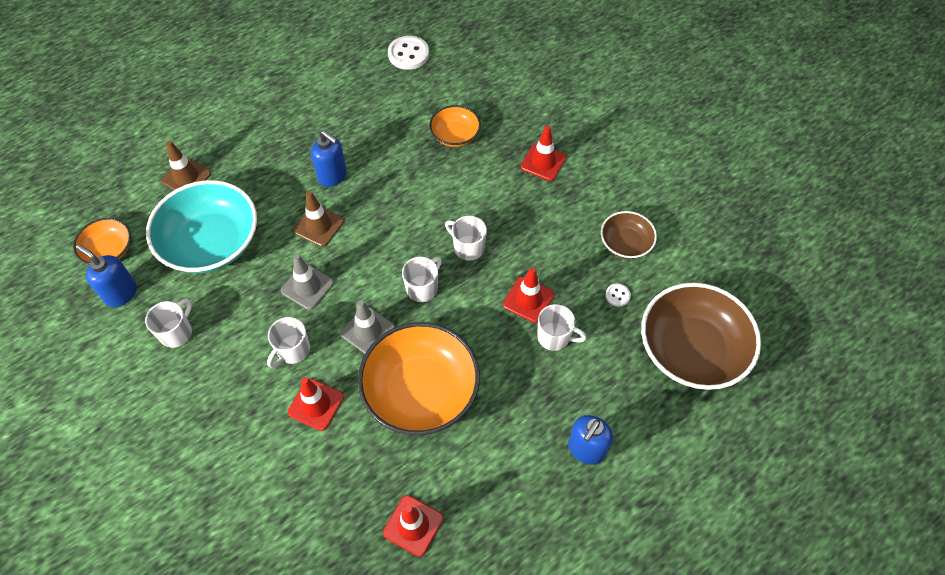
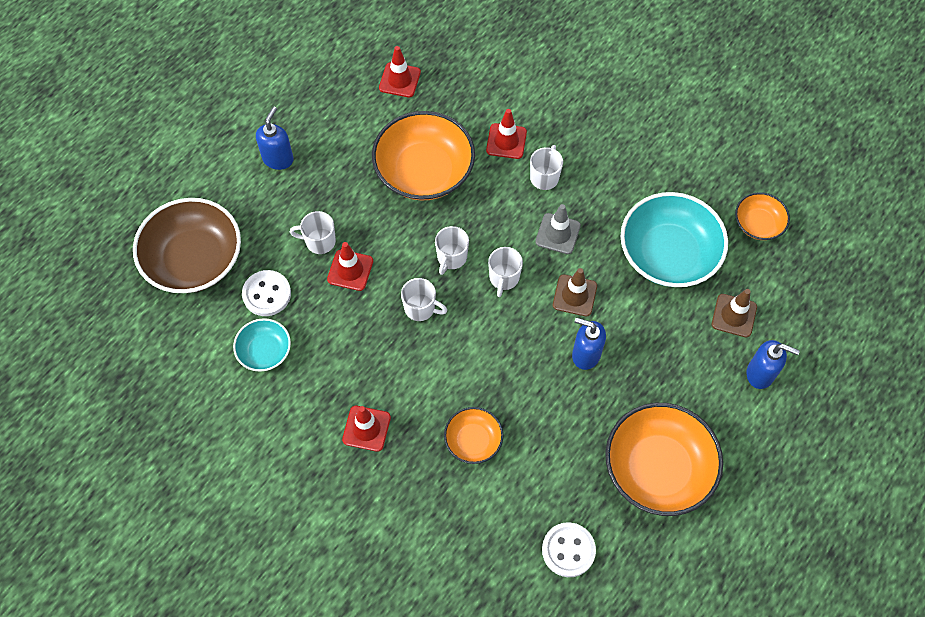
camera: 165 degrees right, 5 degrees up
blue soap dispenser [76,244,137,307] -> blue soap dispenser moved to [747,340,800,389]
white mug [145,299,192,348] -> white mug moved to [488,247,523,297]
grey traffic cone [340,300,395,354] -> none
brown bowl [601,211,657,259] -> turquoise bowl [233,318,291,372]
white button [605,284,631,307] -> white button [242,270,291,316], size x2.01
none -> orange bowl [605,403,723,516]

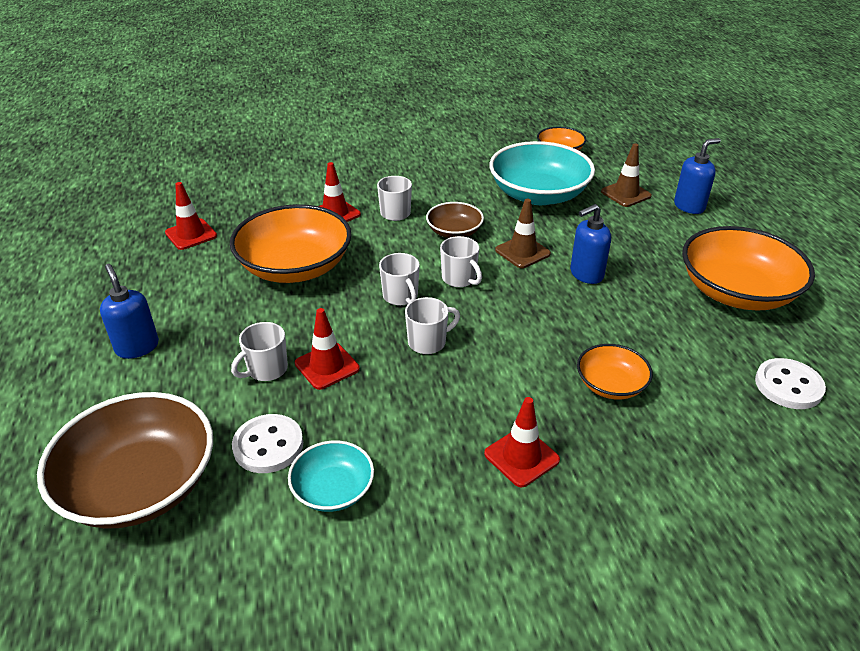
camera: 50 degrees left, 25 degrees down
grey traffic cone [535,204,581,254] -> brown bowl [426,202,484,238]

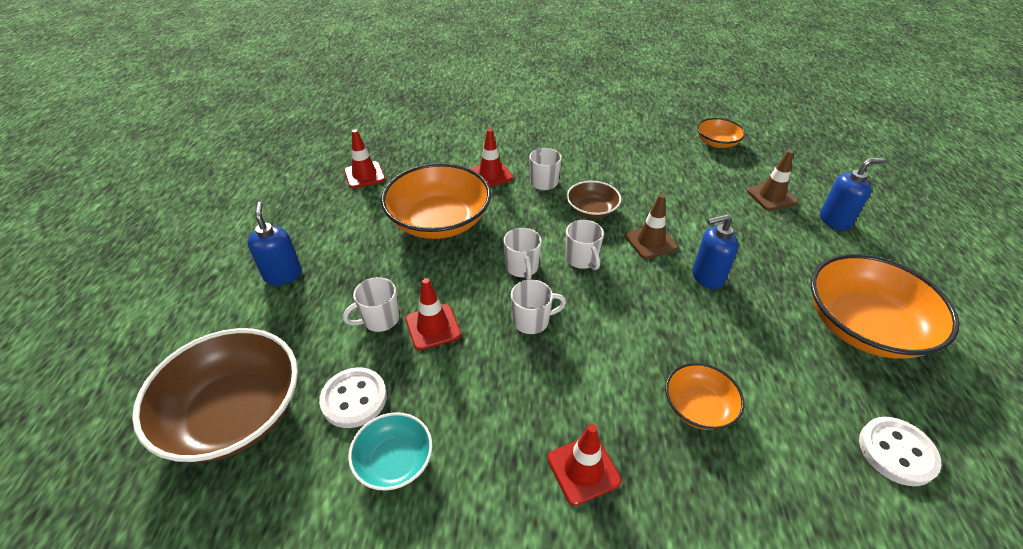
camera: 15 degrees right, 5 degrees up
turquoise bowl [489,141,595,205] -> none

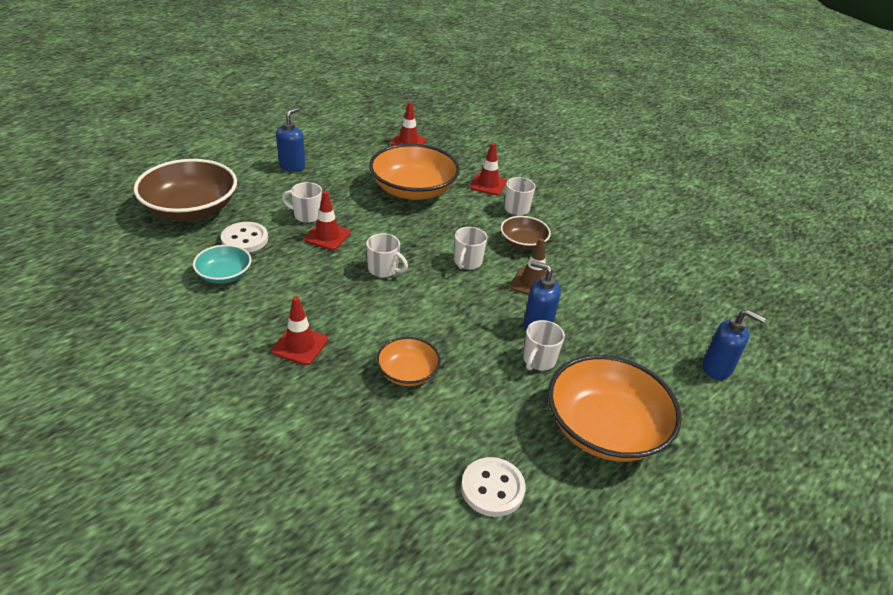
camera: 40 degrees right, 5 degrees down
white mug [503,228,542,280] -> white mug moved to [523,320,565,371]
orange bowl [697,118,745,148] -> none
brown traffic cone [747,150,798,211] -> none

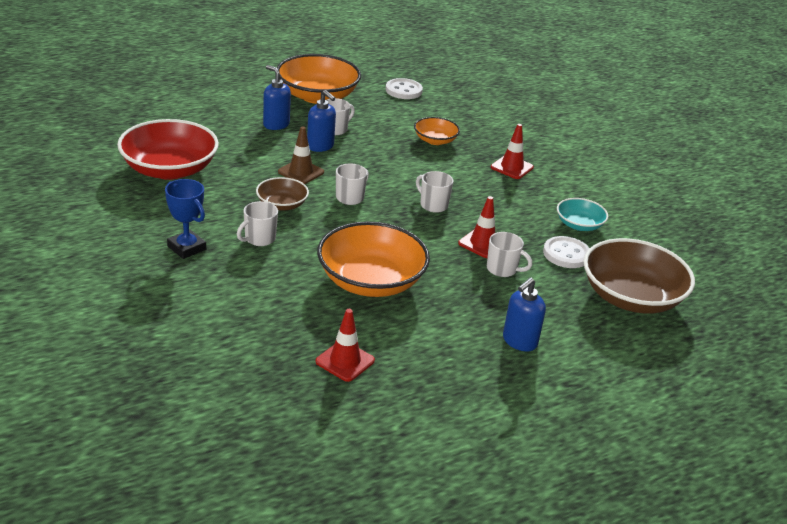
camera: 165 degrees left, 5 degrees down
red traffic cone [470,143,507,195] -> none
blue soap dispenser [703,309,766,380] -> blue soap dispenser moved to [263,65,291,130]
none -> red bowl [117,119,219,180]
none -> blue trophy [165,179,206,259]

